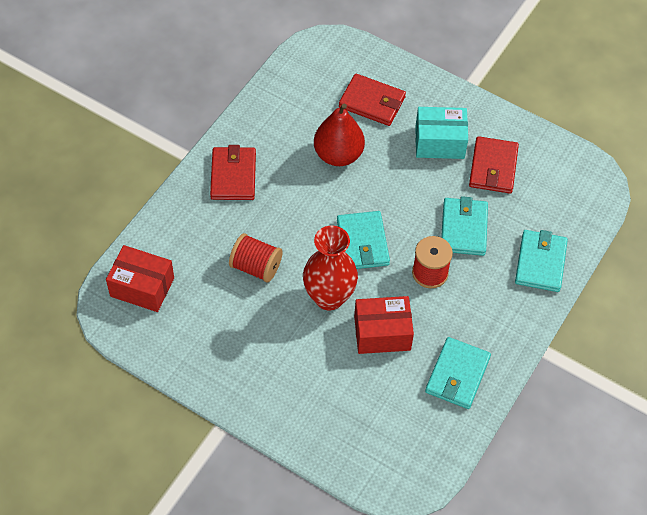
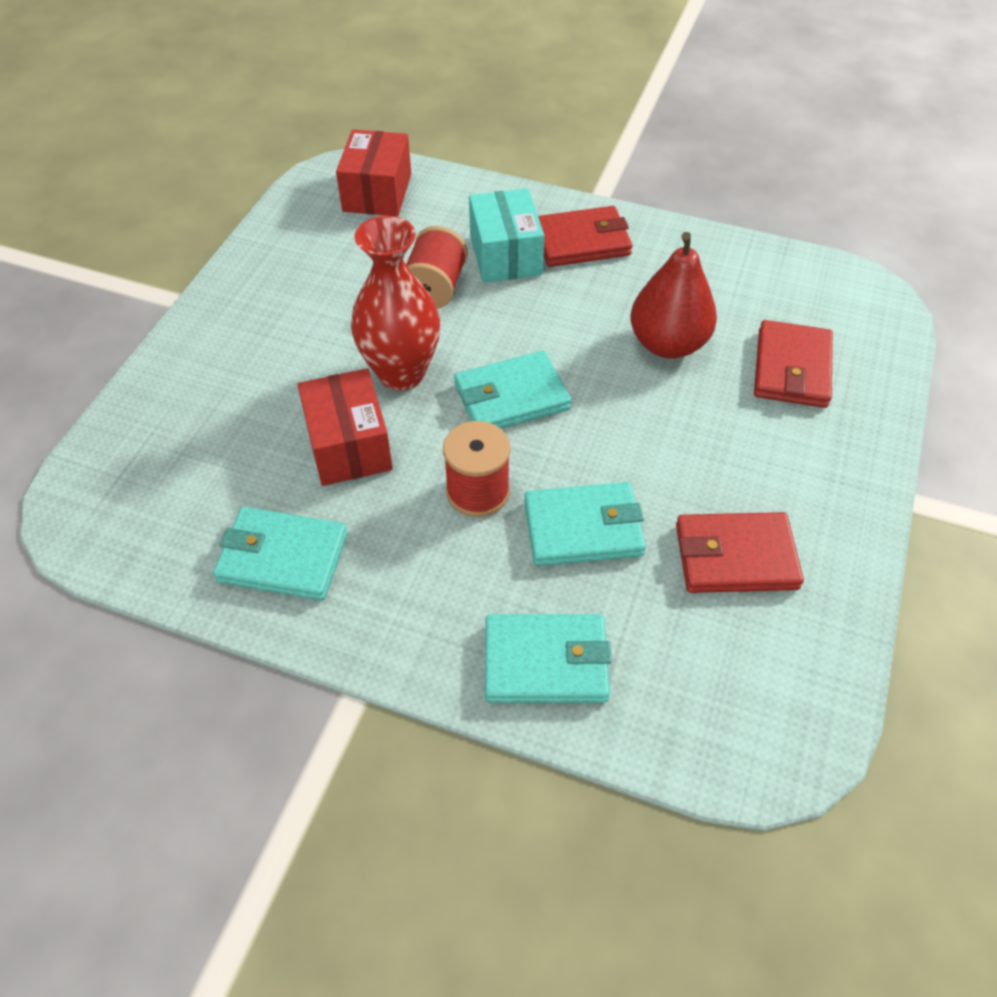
camera: 80 degrees right, 5 degrees down
turquoise box [415,107,468,159] -> turquoise box moved to [469,188,544,283]

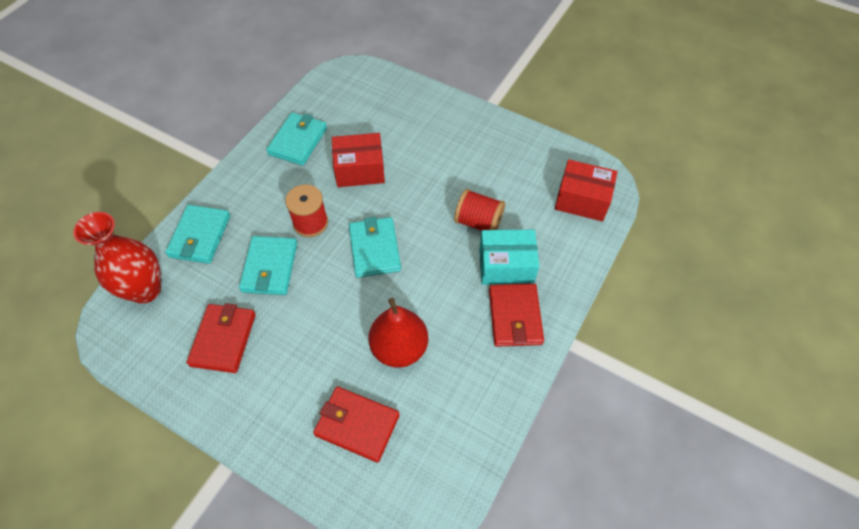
camera: 100 degrees right, 5 degrees up
red vase [351,216,440,390] -> red vase moved to [73,212,161,304]

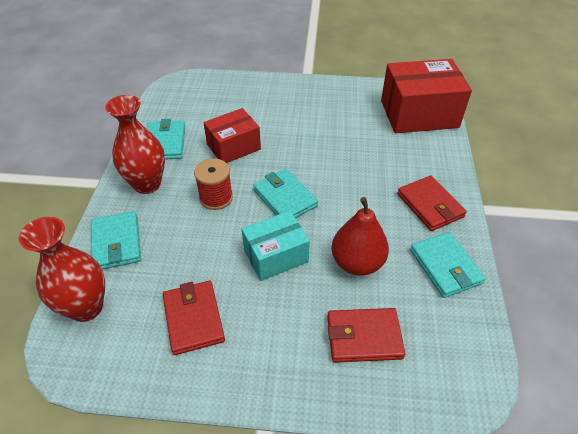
camera: 25 degrees left, 10 degrees down
turquoise wallet [239,236,297,295] -> turquoise wallet moved to [410,232,486,298]
red spool [454,189,505,231] -> none
turquoise box [479,230,539,285] -> turquoise box moved to [242,211,310,281]
red box [555,159,618,221] -> red box [381,59,472,133], size x1.63
none -> red vase [105,95,165,194]

